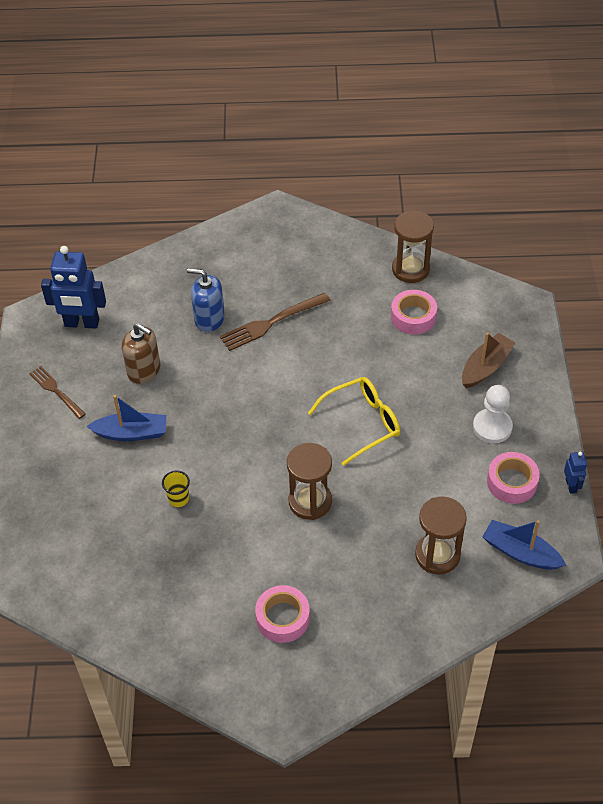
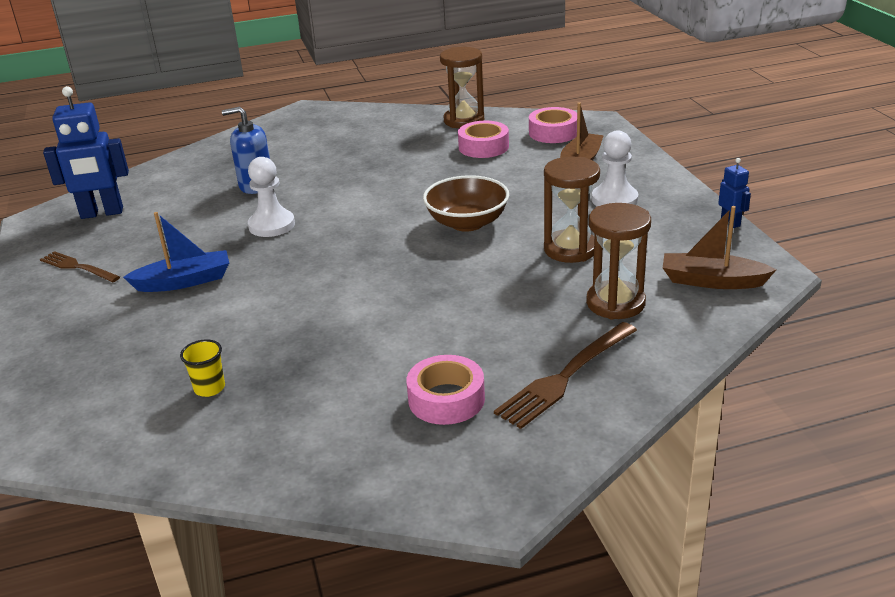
camera: 15 degrees left, 20 degrees down
brown soap dispenser [122,323,160,384] -> none
yellow cup [162,470,190,507] -> yellow cup moved to [180,339,225,397]
brown fork [220,292,330,351] -> brown fork moved to [494,322,637,429]
brown hourglass [287,443,332,520] -> brown hourglass moved to [544,157,600,263]
yellow glasses [308,377,400,466] -> brown bowl [423,175,509,232]
blue boat [482,520,566,570] -> brown boat [663,206,777,289]
pink tape [487,452,540,504] -> pink tape moved to [529,107,577,143]
none -> white pawn [248,157,295,237]

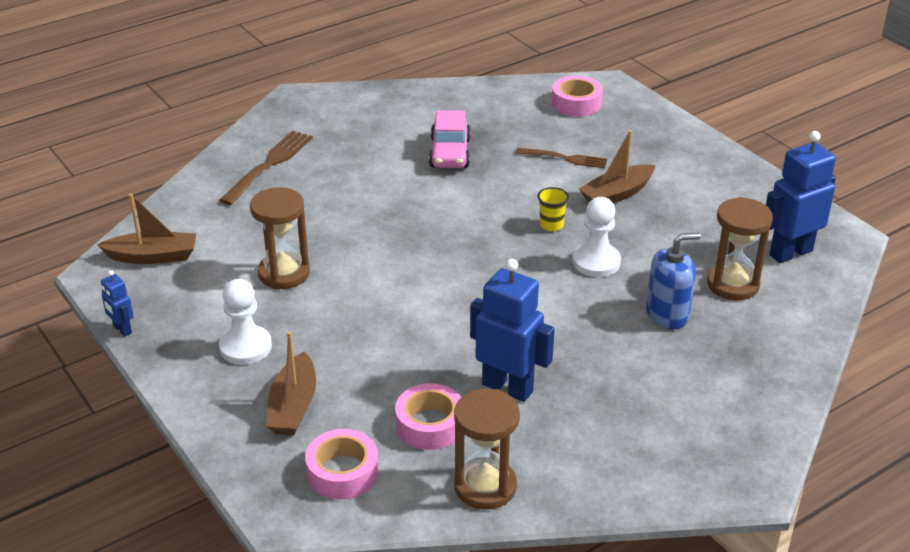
camera: 160 degrees right, 5 degrees up
brown fork [40,251,120,282] -> brown fork moved to [516,148,607,168]
blue boat [123,212,229,292] -> brown boat [579,130,655,203]
yellow cup [180,339,225,397] -> yellow cup moved to [537,187,569,231]
pink tape [406,355,485,425] -> pink tape moved to [552,76,603,117]
brown bowl [423,175,509,232] -> none
brown hourglass [586,203,651,319] -> brown hourglass moved to [707,197,773,300]
none -> pink car [429,110,471,168]
none -> blue robot [470,259,555,402]

